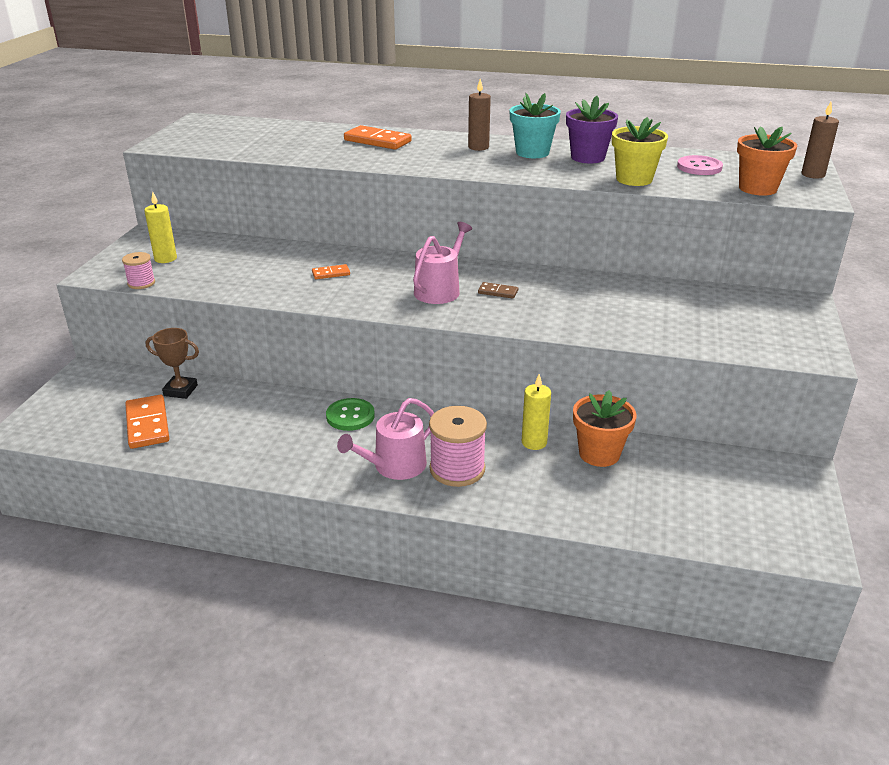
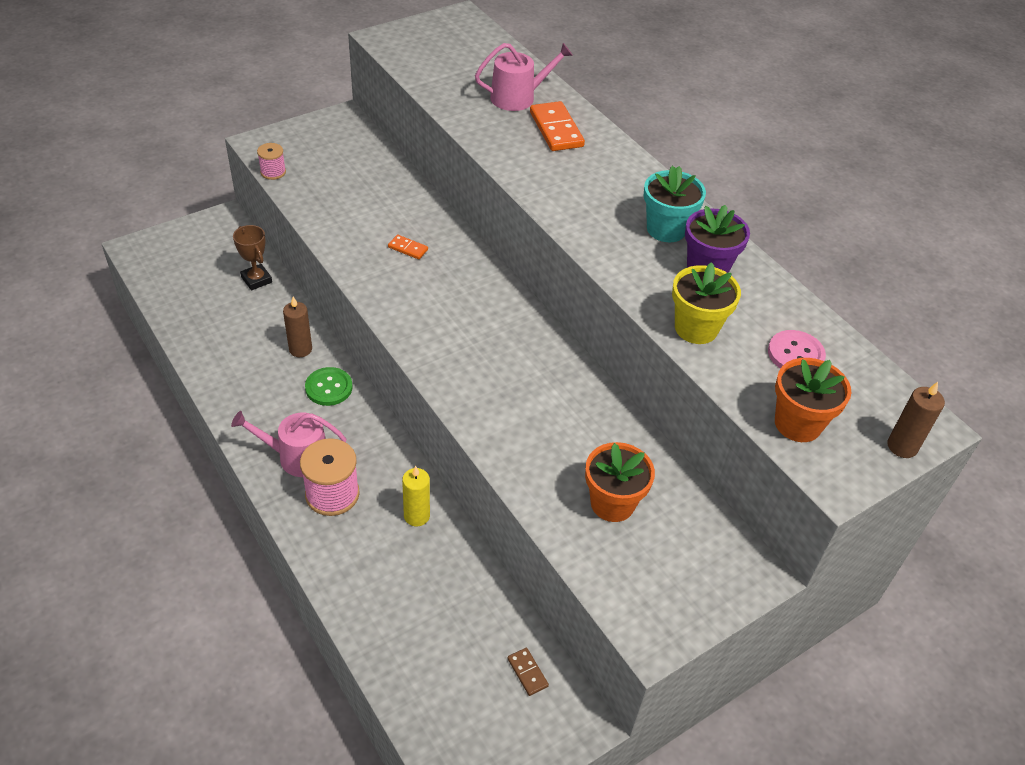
camera: 40 degrees right, 15 degrees up
orange domino [125,395,169,449] -> none
yellow candle [144,192,177,263] -> none
pink watering can [413,222,472,304] -> pink watering can moved to [475,43,573,111]
brown candle [468,79,491,151] -> brown candle moved to [283,297,312,357]
brown domino [478,282,518,299] -> brown domino moved to [507,648,549,696]
orange flower pot [573,390,637,467] -> orange flower pot moved to [585,442,655,522]

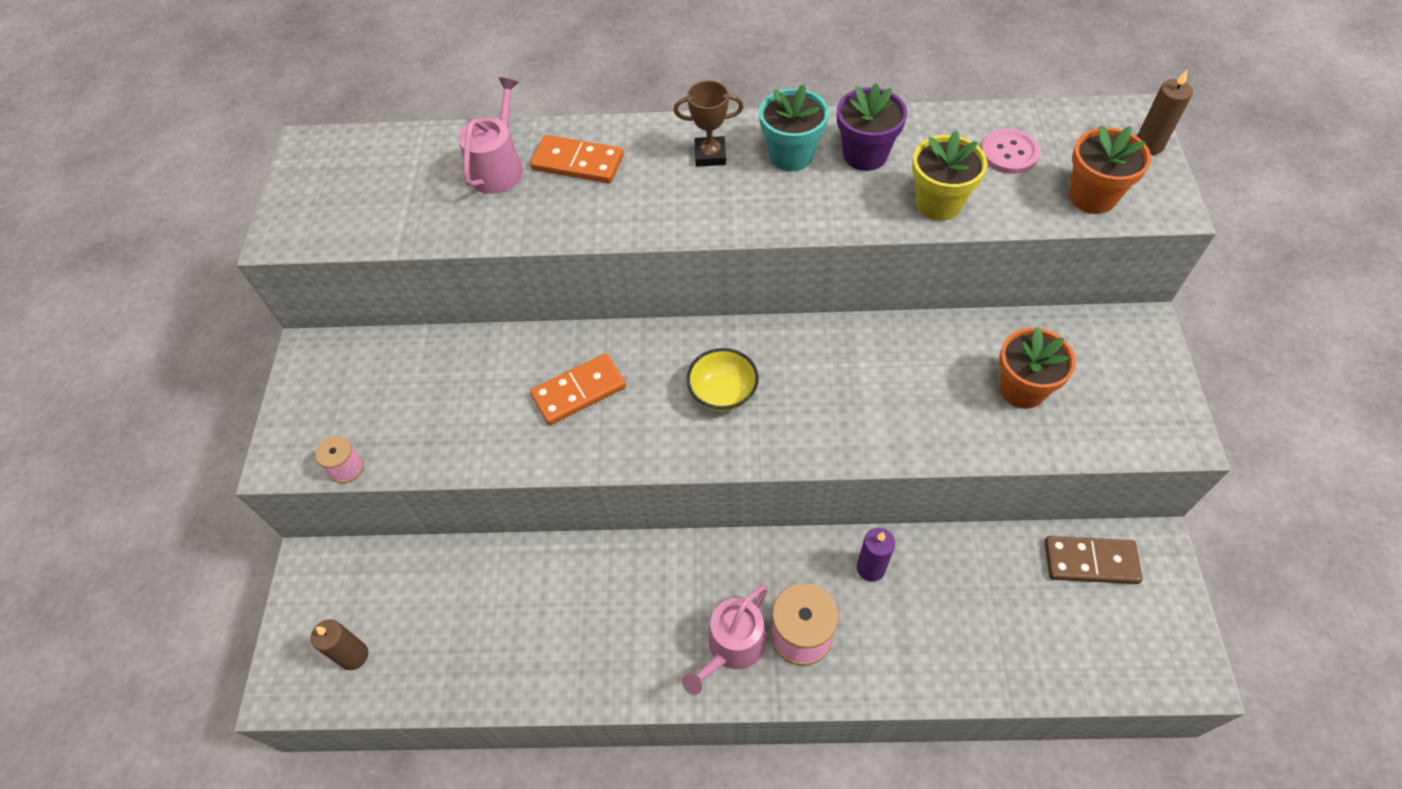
camera: 50 degrees left, 10 degrees up
brown trophy [233,225,272,290] -> brown trophy moved to [674,80,744,167]
brown candle [283,297,312,357] -> brown candle moved to [310,619,368,670]
green button [305,367,353,406] -> none
orange domino [388,235,428,259] -> orange domino [530,353,626,425], size x1.92
yellow candle [402,466,430,526] -> purple candle [857,528,895,581]
brown domino [507,648,549,696] -> brown domino [1045,536,1143,584], size x1.92
none -> yellow bowl [687,348,759,412]

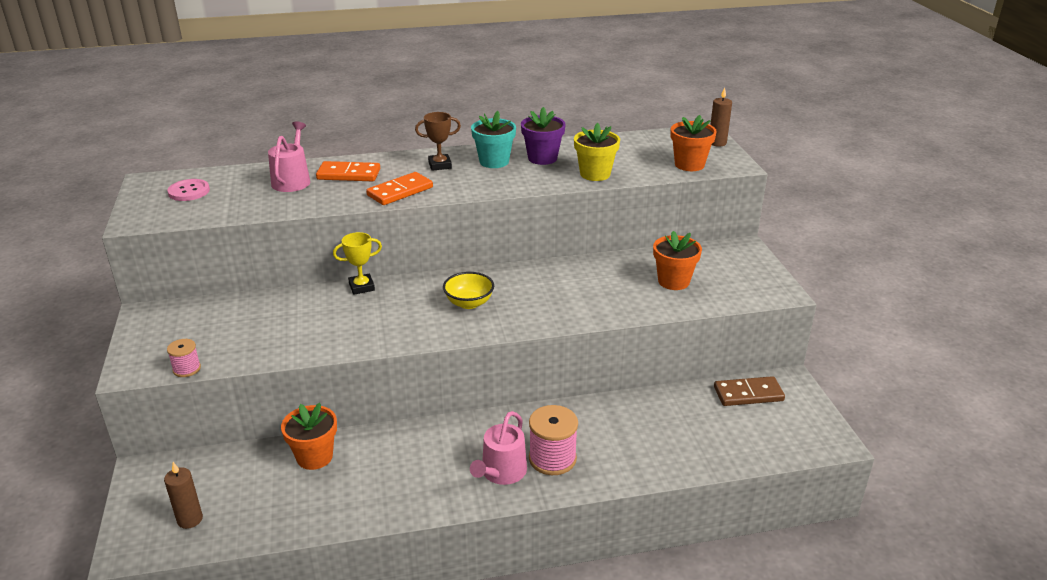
camera: 15 degrees left, 25 degrees down
orange domino [530,353,626,425] -> orange domino moved to [366,172,433,205]
purple candle [857,528,895,581] -> none
pink button [981,129,1040,174] -> pink button moved to [167,179,210,201]
none -> orange flower pot [281,403,337,470]
none -> yellow trophy [333,232,382,295]

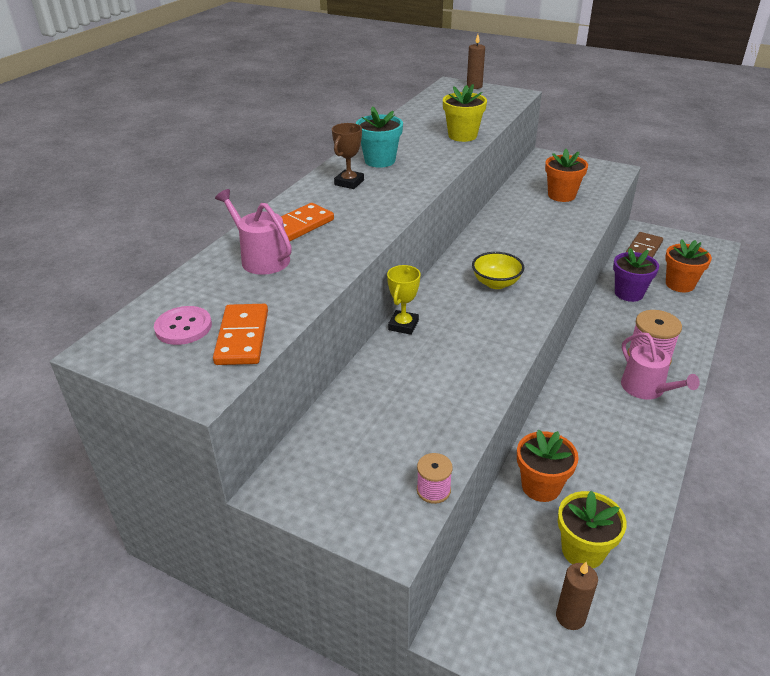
camera: 50 degrees left, 5 degrees up
orange domino [366,172,433,205] -> orange domino moved to [213,304,268,365]
purple flower pot [521,107,566,165] -> purple flower pot moved to [613,248,659,302]
orange flower pot [671,115,717,171] -> orange flower pot moved to [665,239,712,292]
none -> yellow flower pot [558,491,627,568]

